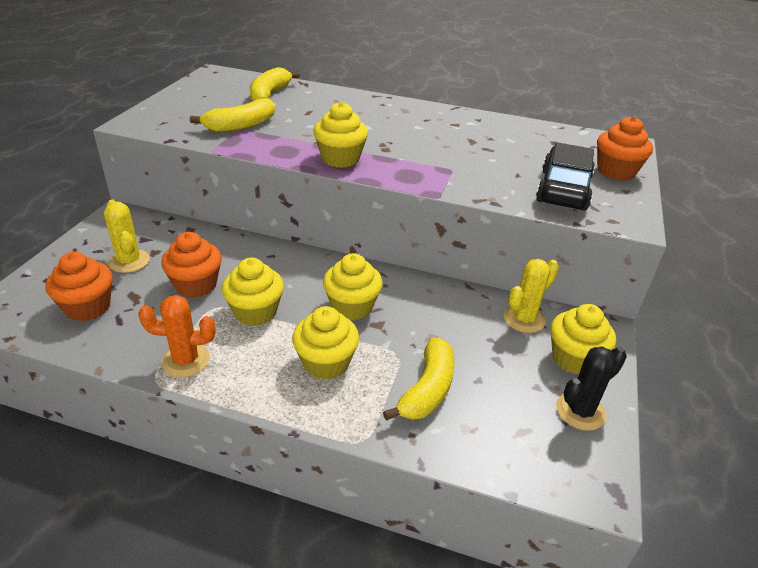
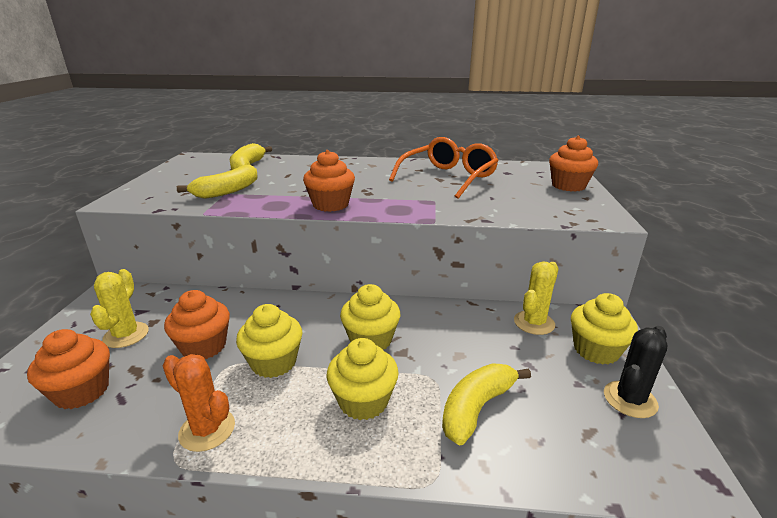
camera: 10 degrees left, 10 degrees down
yellow cactus [104,200,150,273] -> yellow cactus turned 45 degrees clockwise [90,269,149,348]
orange cactus [138,295,216,378] -> orange cactus turned 45 degrees clockwise [163,354,235,452]
yellow cupcake [314,102,368,168] -> orange cupcake [303,150,355,212]
yellow banana [383,338,455,421] -> yellow banana turned 150 degrees counterclockwise [442,364,531,445]
black car [536,142,595,211] -> none
none -> orange glasses [389,137,499,199]

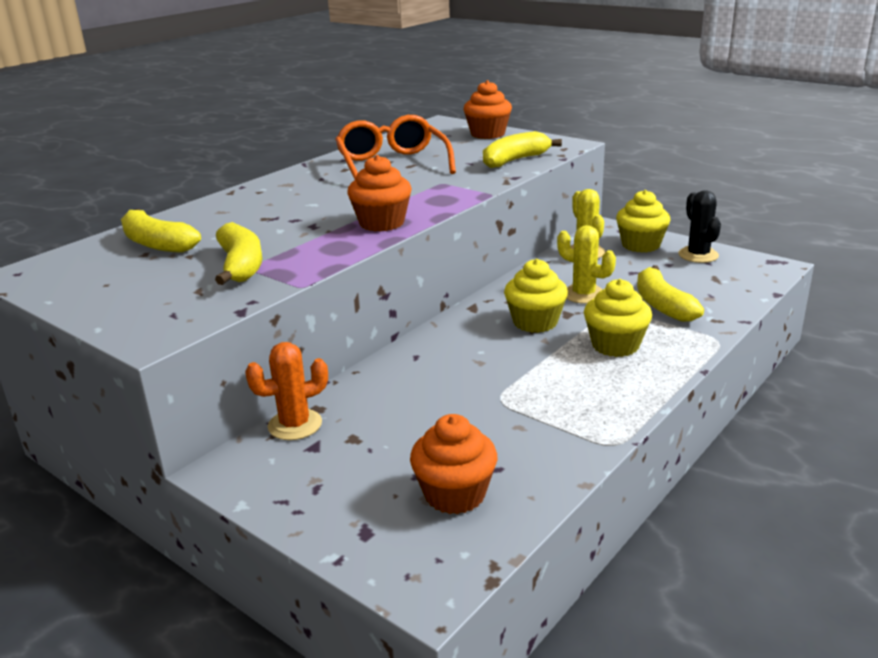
camera: 55 degrees left, 0 degrees up
yellow cactus [90,269,149,348] -> yellow cactus moved to [557,225,616,304]
orange cactus [163,354,235,452] -> orange cactus moved to [245,342,328,440]
orange cupcake [164,290,230,359] -> none
yellow cupcake [236,304,302,378] -> none
none -> yellow banana [483,131,562,168]

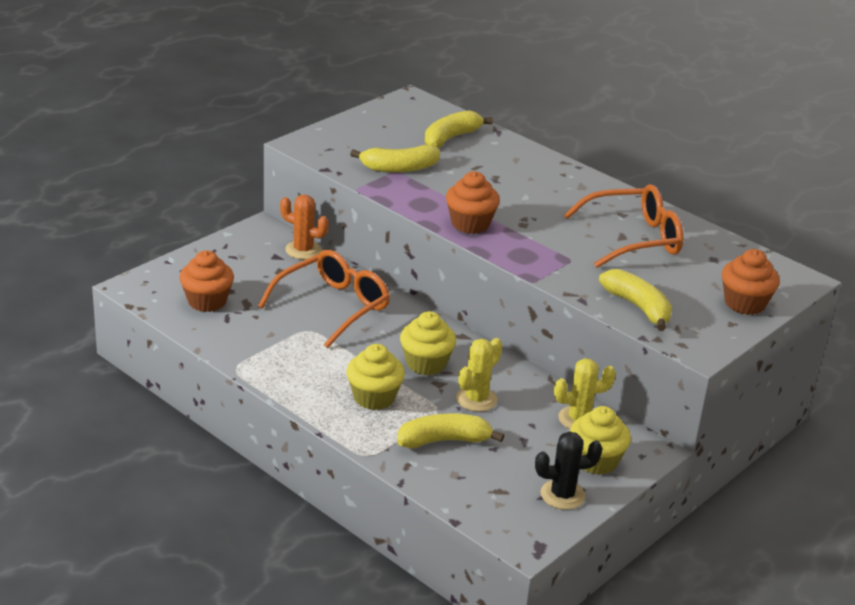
camera: 90 degrees right, 5 degrees up
orange cactus [245,342,328,440] -> orange cactus turned 45 degrees counterclockwise [280,194,329,259]
none -> orange glasses [258,250,390,348]

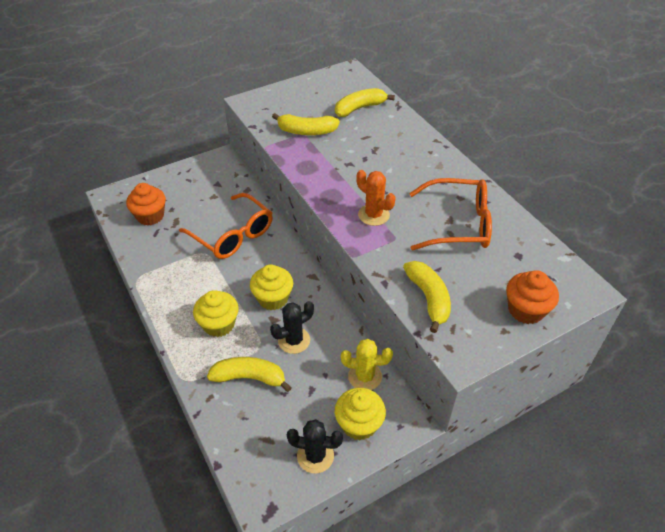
camera: 20 degrees right, 15 degrees up
orange glasses [258,250,390,348] -> orange glasses turned 75 degrees clockwise [179,193,273,259]
orange cactus [280,194,329,259] -> orange cactus moved to [356,170,395,226]
orange cupcake [446,171,500,234] -> none
yellow cactus [456,338,502,412] -> black cactus [270,301,314,354]

